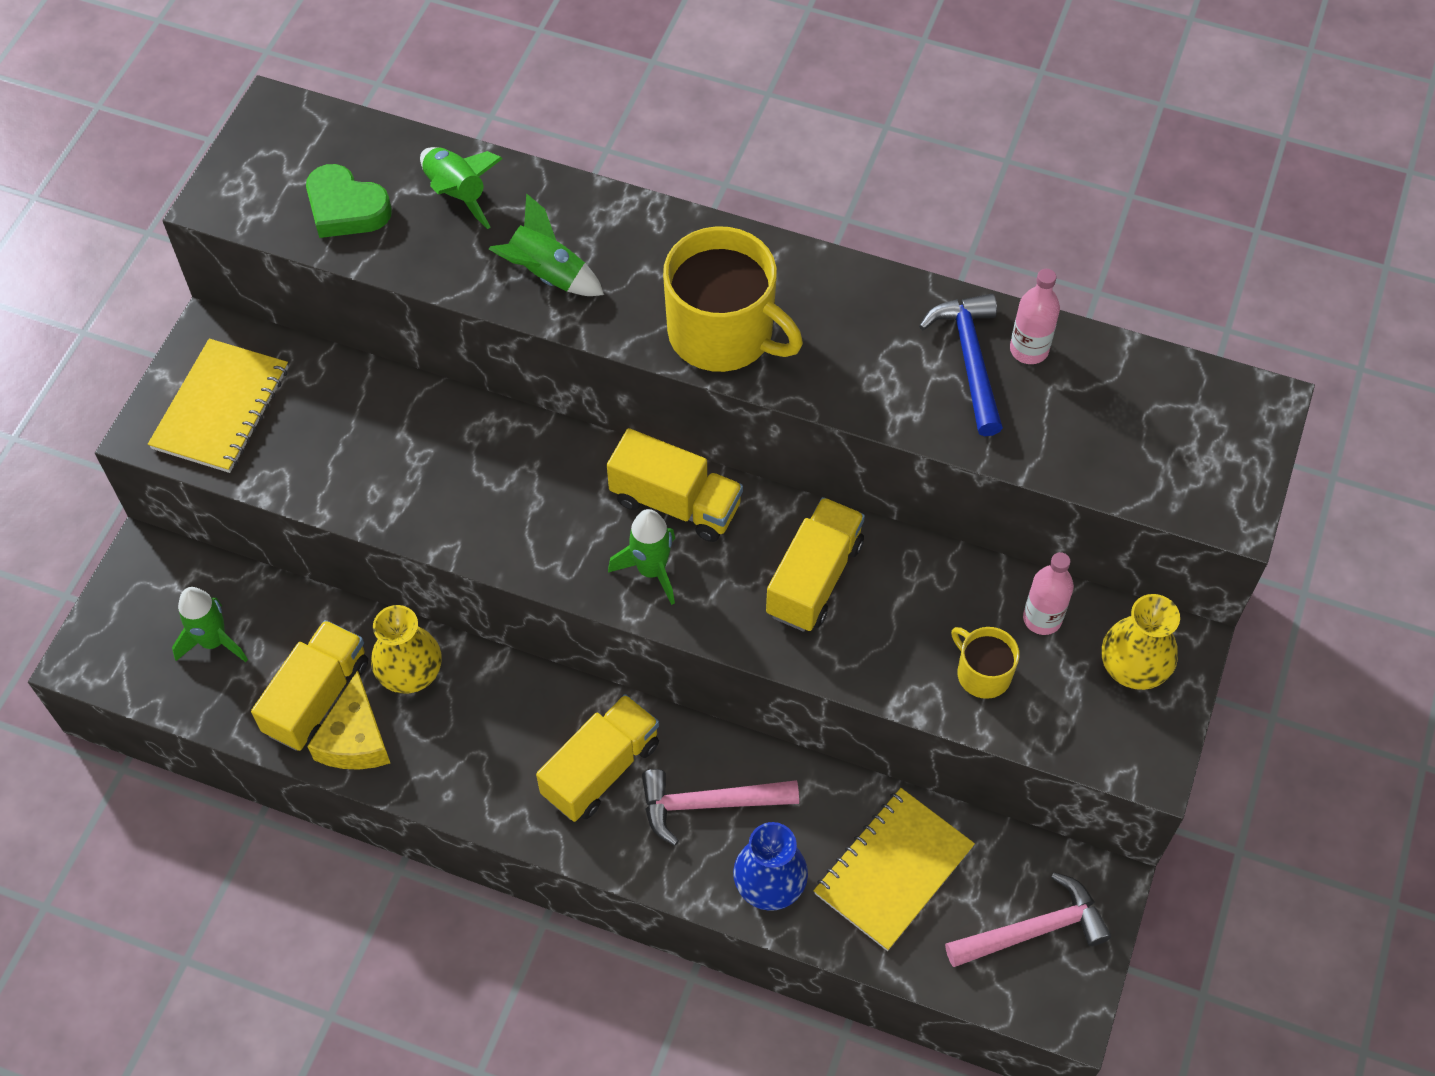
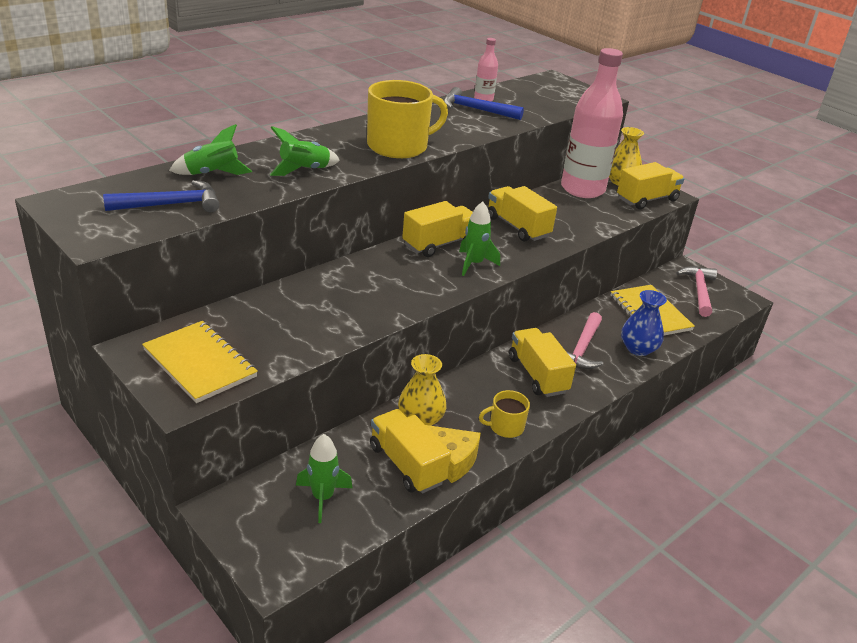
camera: 65 degrees left, 25 degrees down
green heart [306,164,392,238] -> blue hammer [103,180,220,213]
yellow mug [951,627,1019,699] -> yellow mug moved to [479,390,530,438]
pink bottle [1023,552,1074,635] -> pink bottle [561,48,623,198], size x2.30
none -> yellow truck [617,162,685,209]

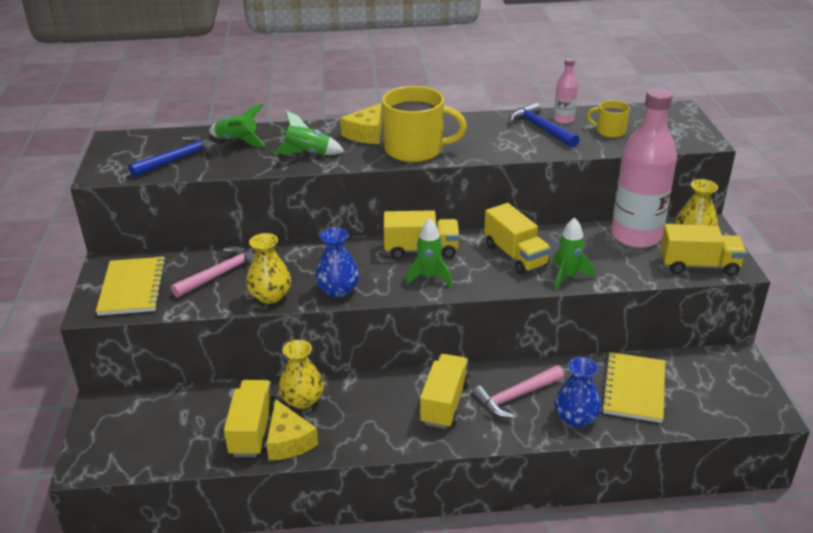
camera: 40 degrees right, 0 degrees up
blue hammer [103,180,220,213] -> blue hammer turned 60 degrees counterclockwise [128,135,220,178]
green rocket [296,434,352,523] -> green rocket moved to [553,217,594,290]
yellow mug [479,390,530,438] -> yellow mug moved to [587,100,630,138]
yellow truck [488,186,557,242] -> yellow truck turned 150 degrees clockwise [484,203,551,275]
pink hammer [676,266,717,317] -> pink hammer moved to [171,246,255,298]
none -> yellow vase [246,233,291,304]
none -> blue vase [315,228,360,298]
none -> yellow cheese [340,103,382,144]

